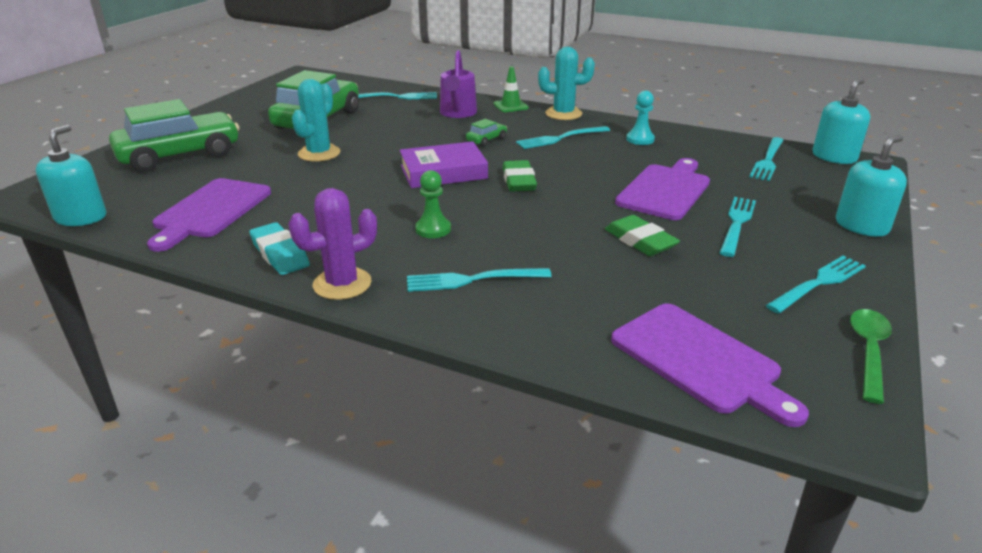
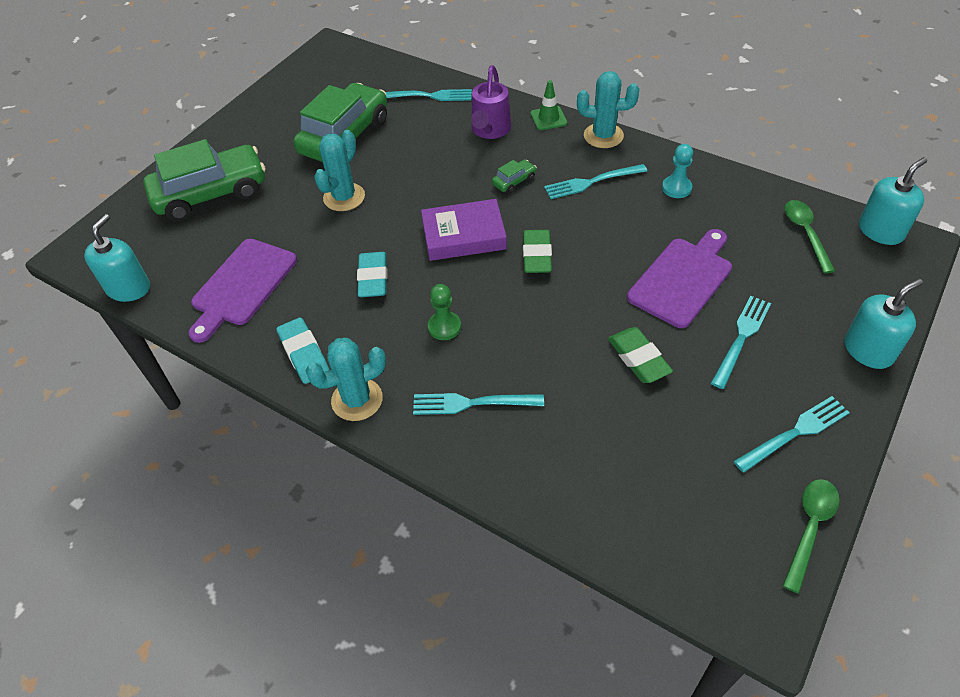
camera: 10 degrees right, 20 degrees up
purple cactus [288,188,377,300] -> turquoise cactus [306,338,386,421]
purple cutting board [611,303,809,427] -> none
turquoise fork [749,137,783,181] -> green spoon [785,200,835,274]
none -> turquoise eraser [357,252,387,297]

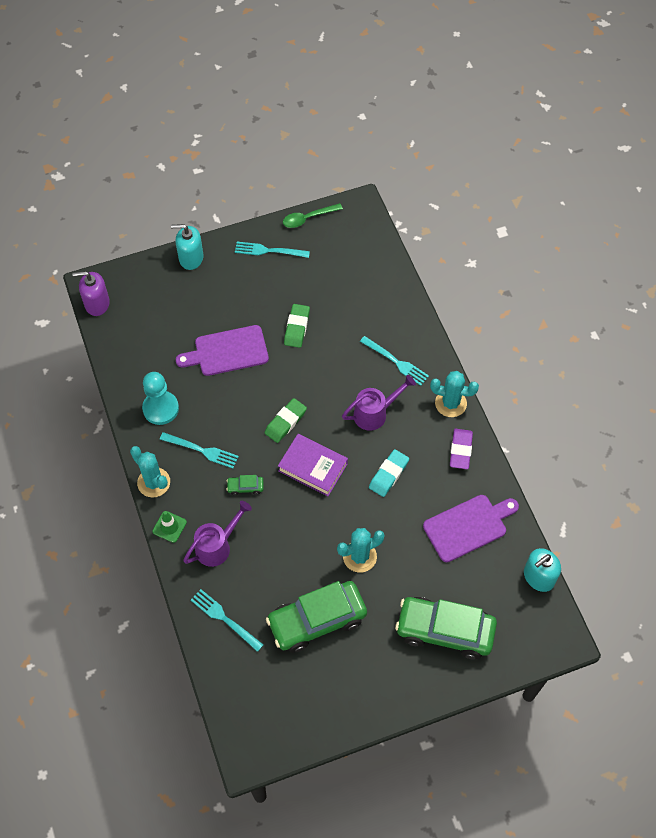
camera: 145 degrees left, 10 degrees up
turquoise eraser [277,317,329,384] -> purple eraser [450,429,473,469]
green pawn [428,284,461,340] -> purple watering can [342,375,416,431]
turquoise pawn [662,144,693,198] -> turquoise pawn [142,372,179,425], size x1.63
turquoise fork [711,296,771,389] -> none
green spoon [785,200,835,274] -> none
turquoise soap dispenser [859,157,927,245] -> purple soap dispenser [72,271,110,316]

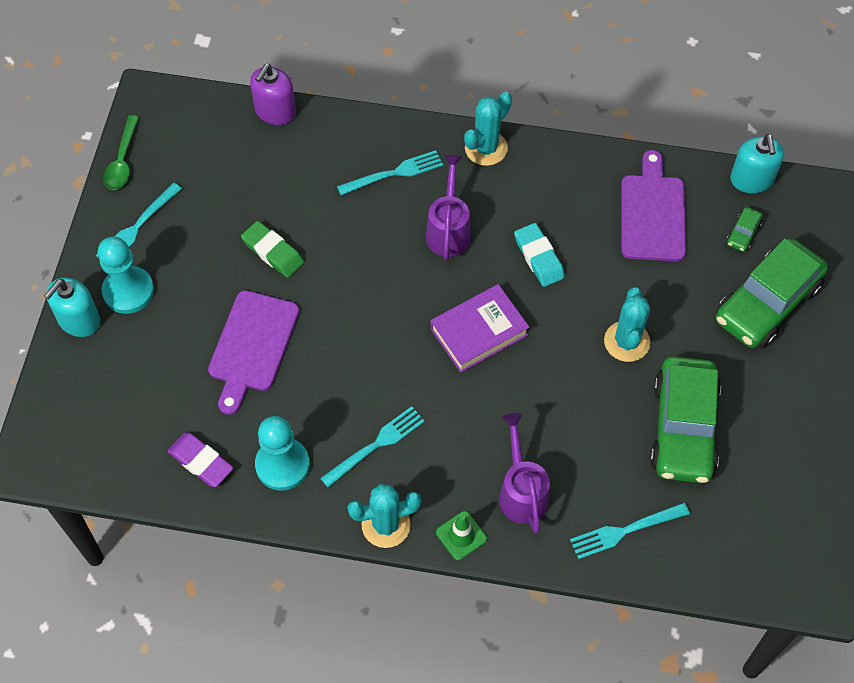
camera: 60 degrees left, 0 degrees up
purple soap dispenser [72,271,110,316] -> purple soap dispenser moved to [250,64,296,125]
green car [226,475,264,495] -> green car moved to [726,207,763,252]
green eraser [264,398,307,443] -> none
purple eraser [450,429,473,469] -> purple eraser moved to [167,432,234,487]
none -> turquoise pawn [98,236,154,314]

